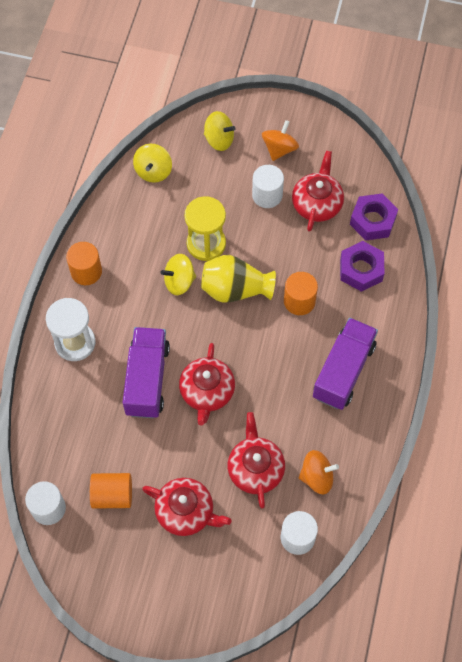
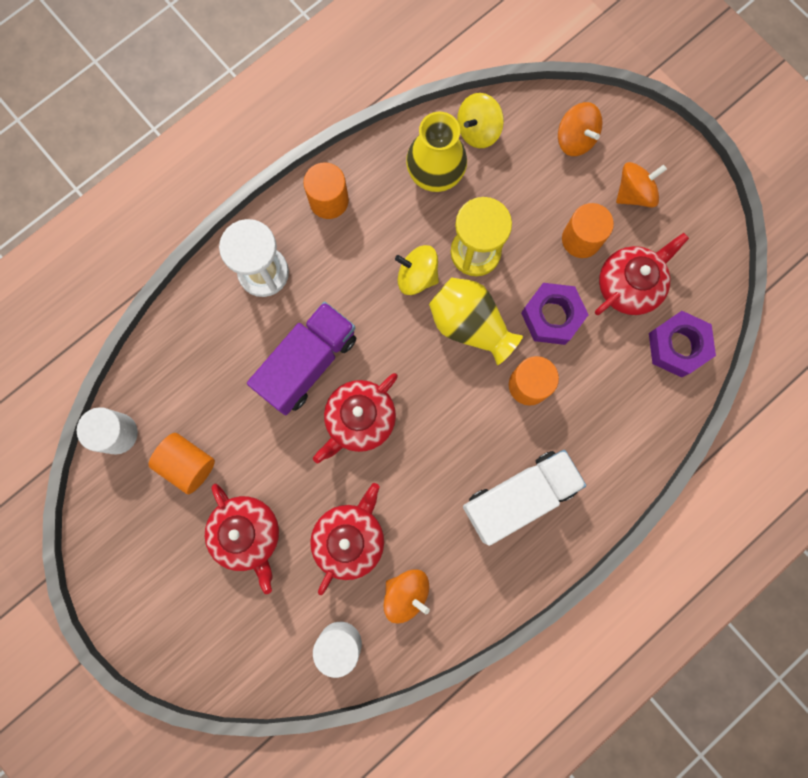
camera: 35 degrees right, 15 degrees up
yellow spinning top [204,111,236,151] -> orange spinning top [558,102,603,156]
white cylinder [252,165,284,208] -> orange cylinder [562,203,614,258]
purple truck [313,318,378,410] -> white truck [463,450,586,546]
purple nut [340,241,385,292] -> purple nut moved to [521,283,588,345]
none -> yellow vase [406,112,467,192]

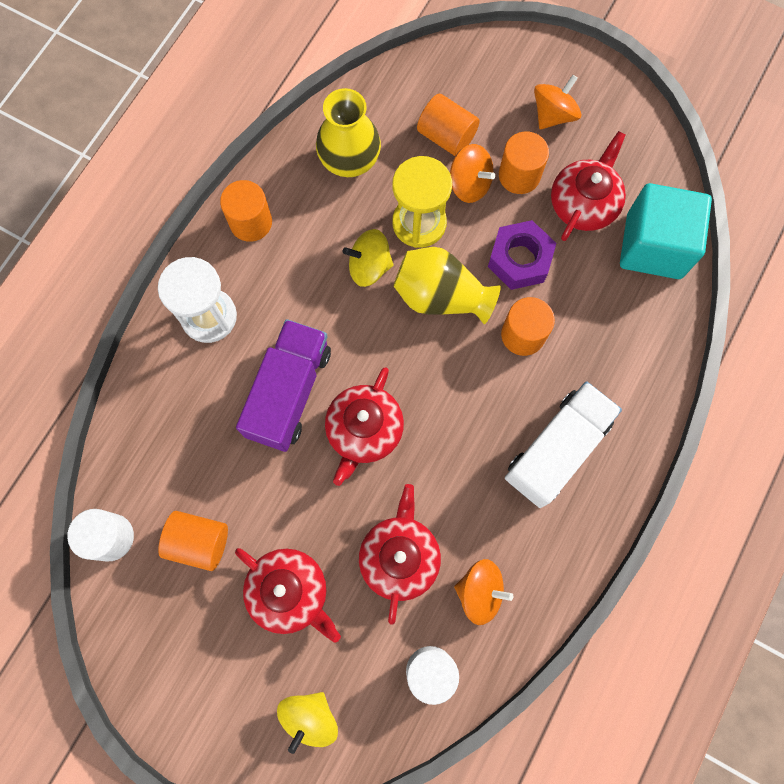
camera: 20 degrees left, 5 degrees down
yellow spinning top [457,93,504,148] -> yellow spinning top moved to [277,692,338,754]
orange spinning top [558,102,603,156] -> orange spinning top moved to [450,144,495,203]
purple nut [649,311,716,377] -> turquoise cube [620,183,712,279]
none -> orange cylinder [417,94,480,156]

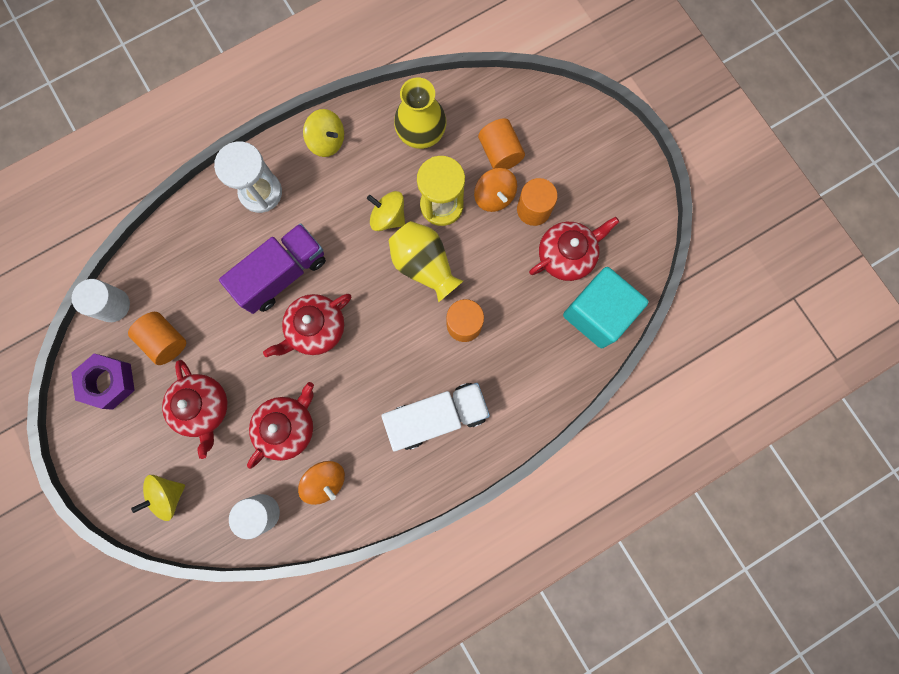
camera: 30 degrees right, 5 degrees up
orange cylinder [220,180,272,242] -> yellow spinning top [303,109,344,157]
purple nut [488,220,556,290] -> purple nut moved to [72,354,135,410]
orange spinning top [534,75,581,129] -> none

